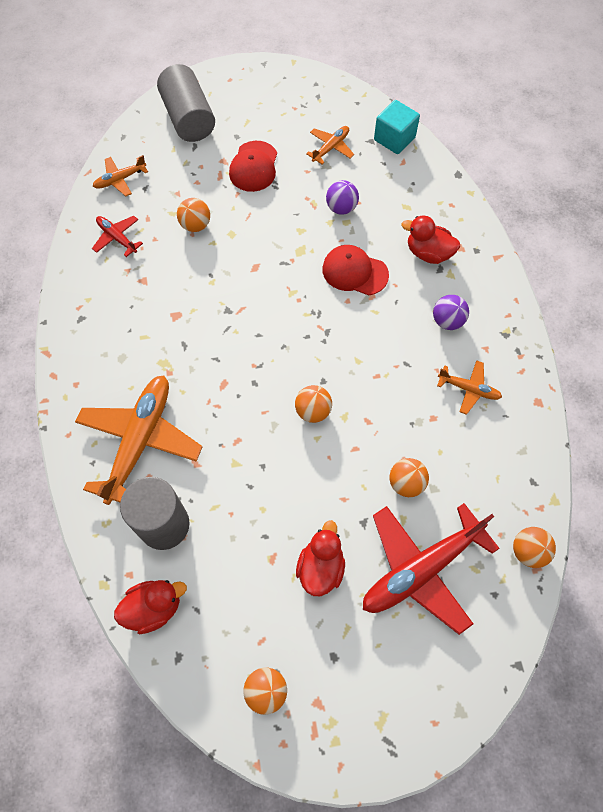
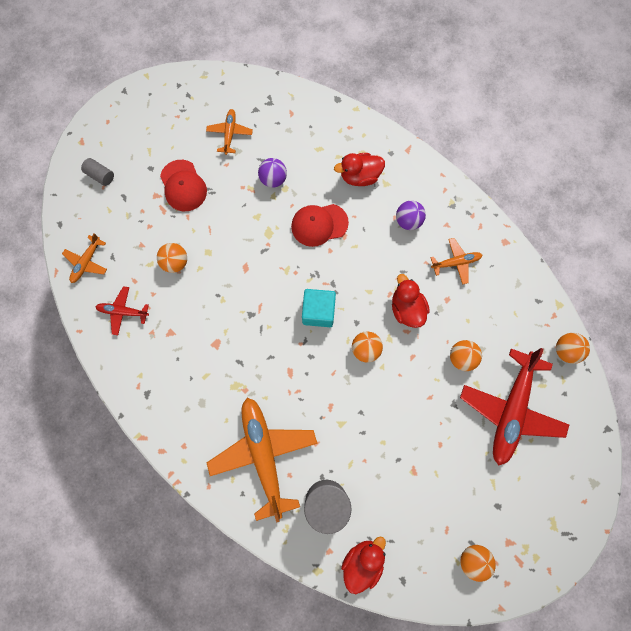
camera: 35 degrees left, 10 degrees up
grey cylinder [157,64,215,142] -> grey cylinder [81,158,114,186], size x0.45
red duck [296,520,345,596] -> red duck moved to [392,274,430,328]
turquoise cube [374,100,420,154] -> turquoise cube moved to [302,289,336,327]

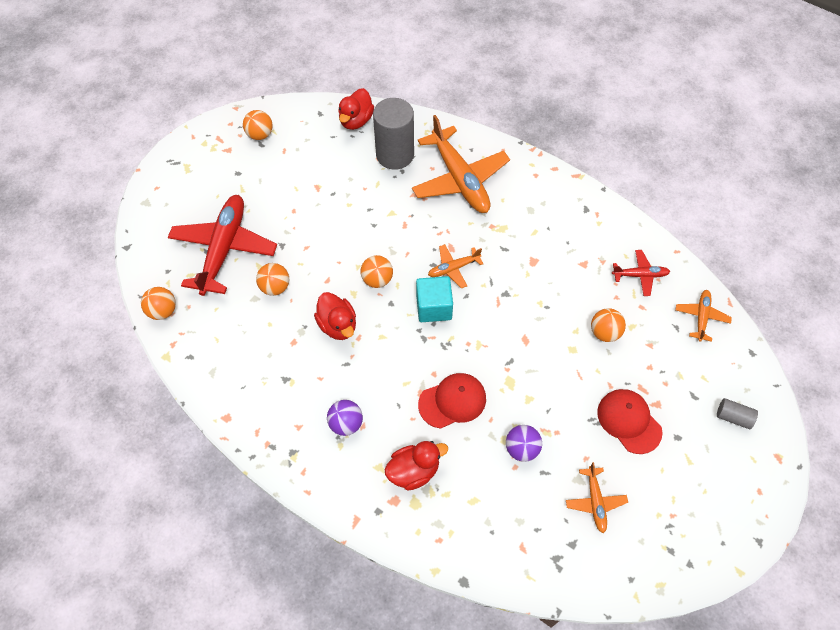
camera: 170 degrees right, 15 degrees down
orange plane [430,238,482,285] -> orange plane moved to [428,244,484,288]

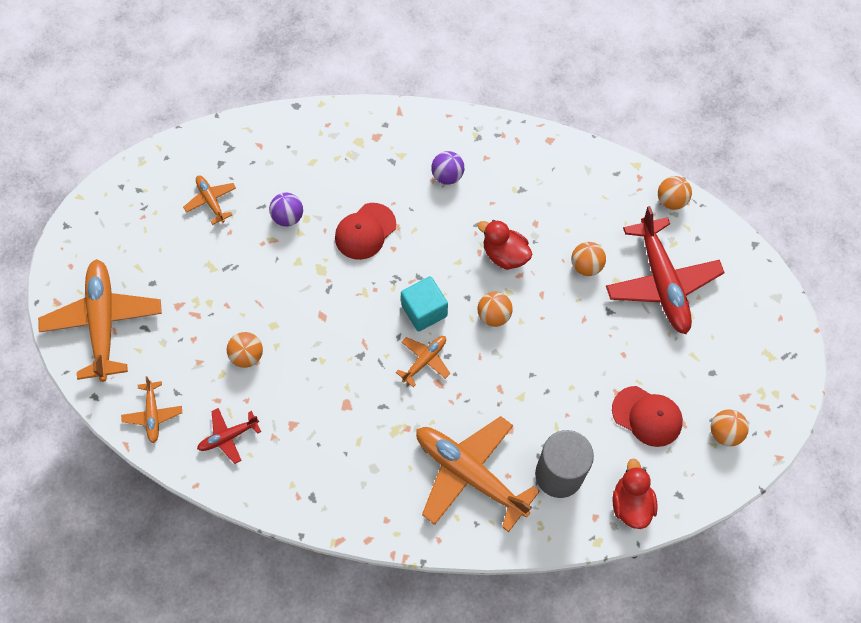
camera: 155 degrees right, 5 degrees up
red duck [384,441,448,491] -> none
red cap [597,389,663,454] -> red cap moved to [612,386,683,447]
grey cylinder [717,398,758,429] -> orange plane [38,259,162,382]

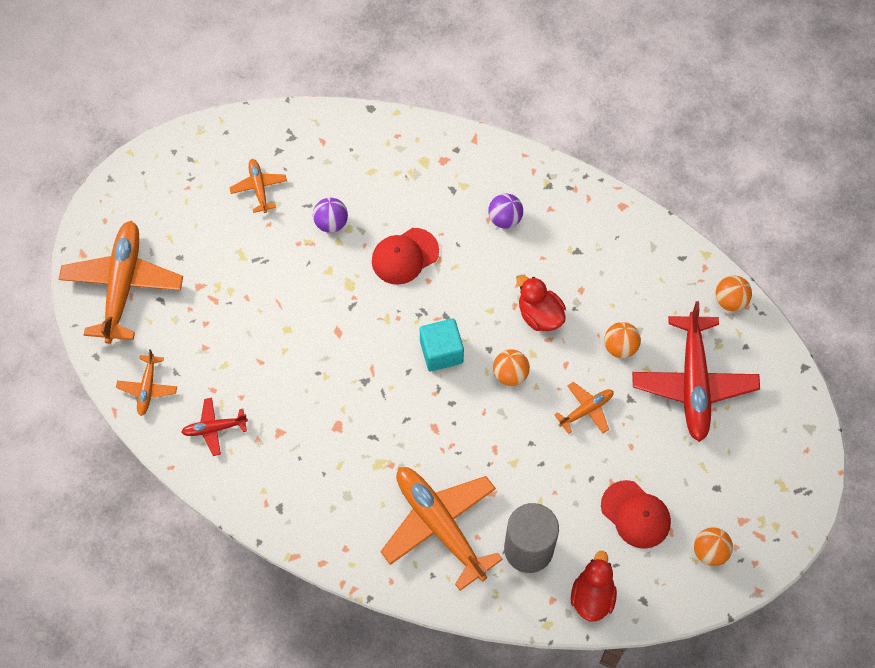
camera: 15 degrees right, 0 degrees up
orange ball [227,332,263,368] -> none
orange plane [396,336,450,387] -> orange plane moved to [554,382,614,434]

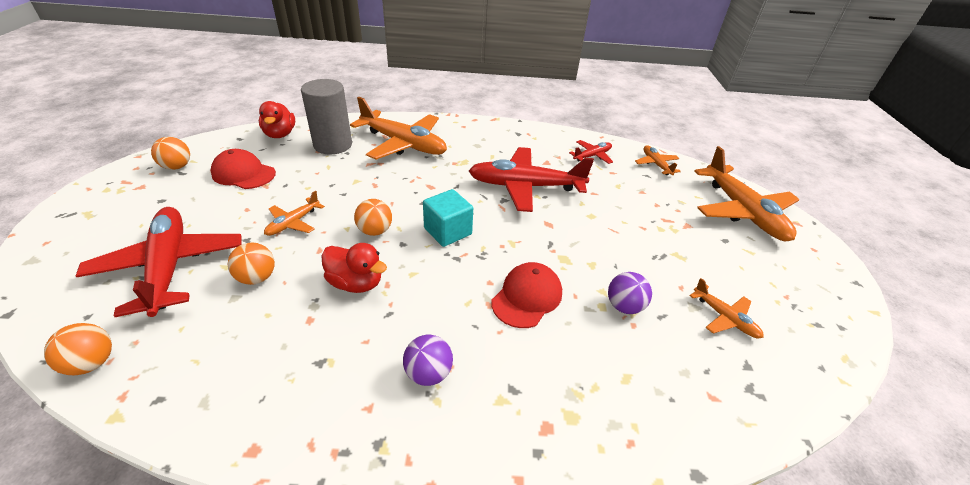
camera: 155 degrees right, 25 degrees down
none -> red plane [469,147,594,212]

